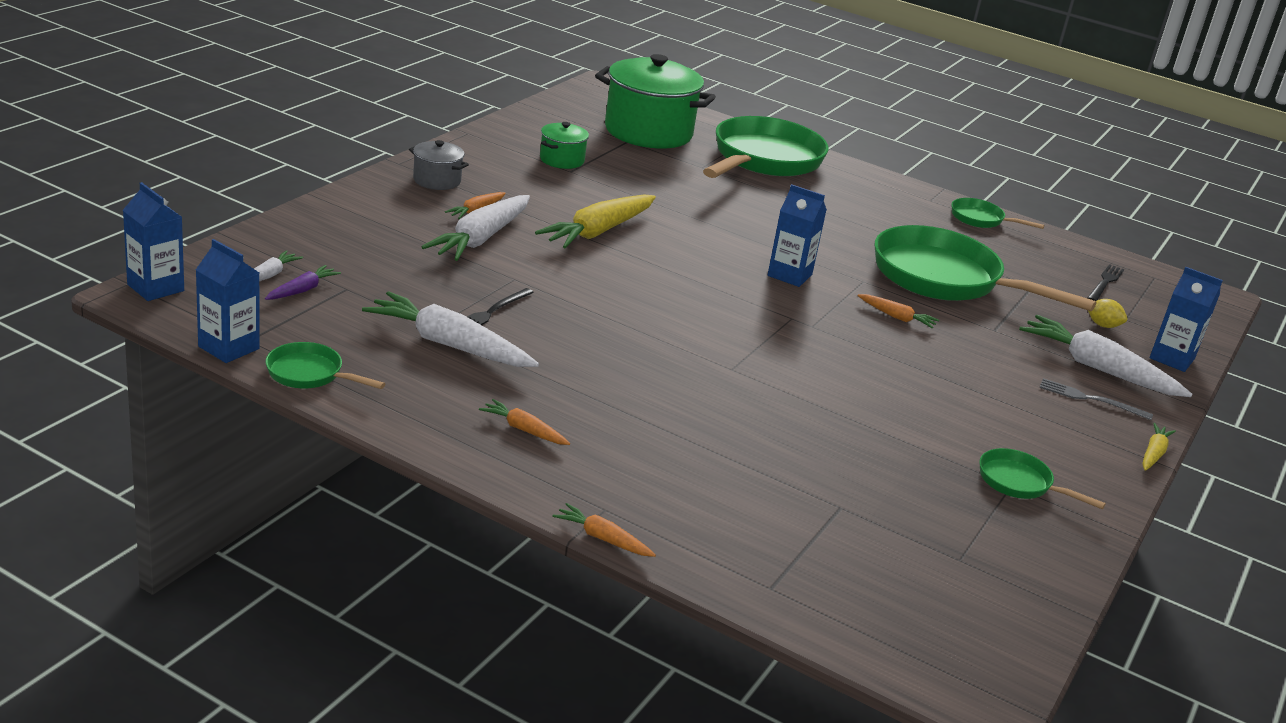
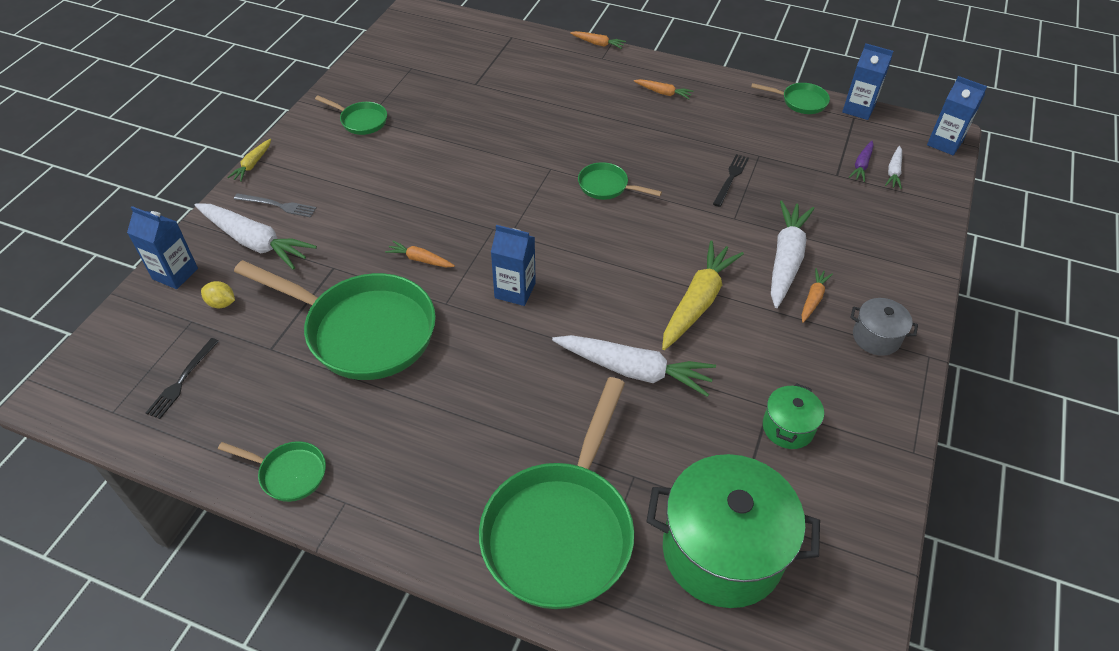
camera: 175 degrees right, 20 degrees up
white carrot [362,291,539,367] -> white carrot moved to [552,335,716,397]
none -> green pan [578,162,662,200]

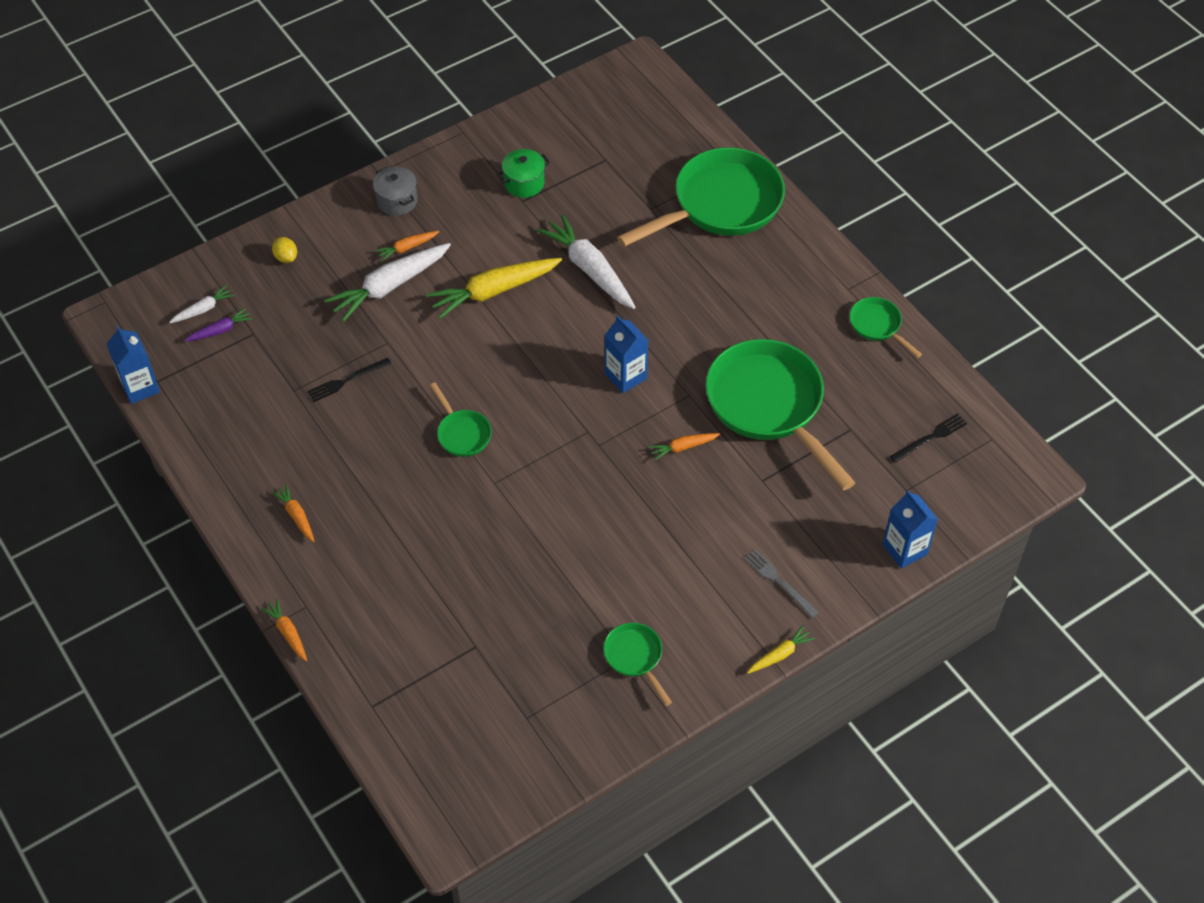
camera: 145 degrees left, 5 degrees up
white carrot [194,203,317,270] -> none
yellow lemon [201,281,235,308] -> yellow lemon moved to [272,237,297,263]
orange carrot [385,241,455,267] -> orange carrot turned 105 degrees clockwise [648,433,720,461]
green pot [646,454,820,608] -> none
green pan [751,83,830,114] -> none
blue carton [927,76,987,155] -> none

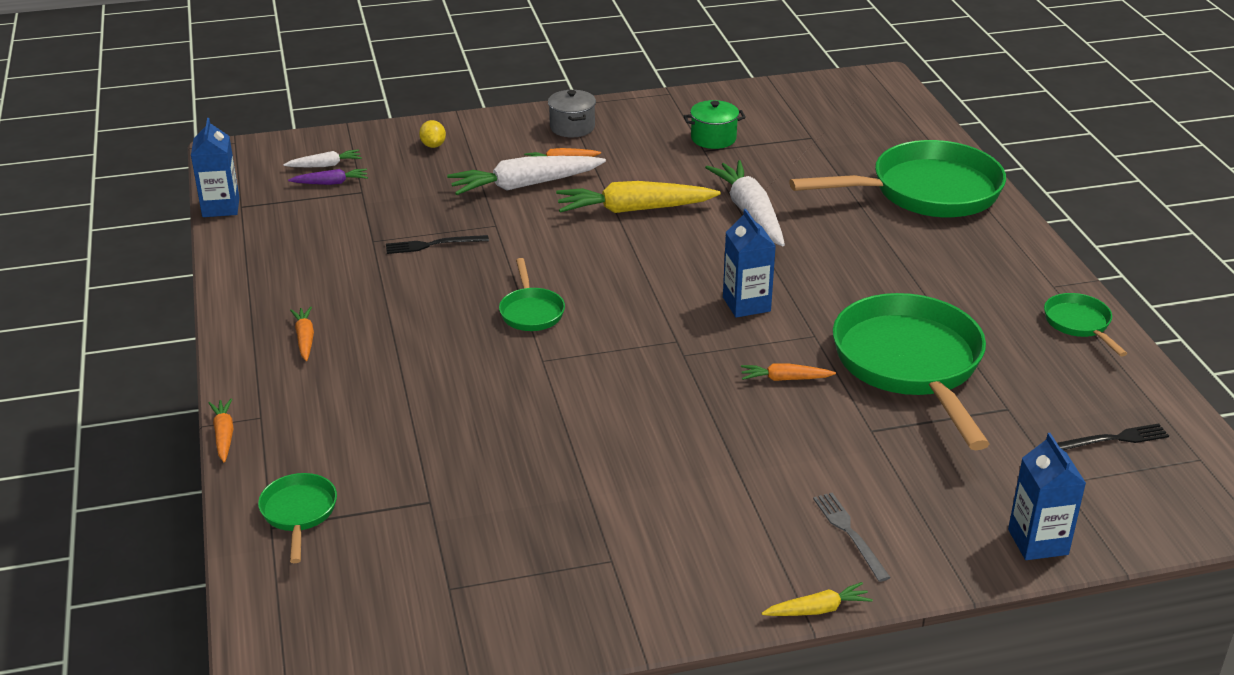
camera: 20 degrees right, 20 degrees down
green pan [603,623,672,706] -> green pan moved to [258,473,337,563]

